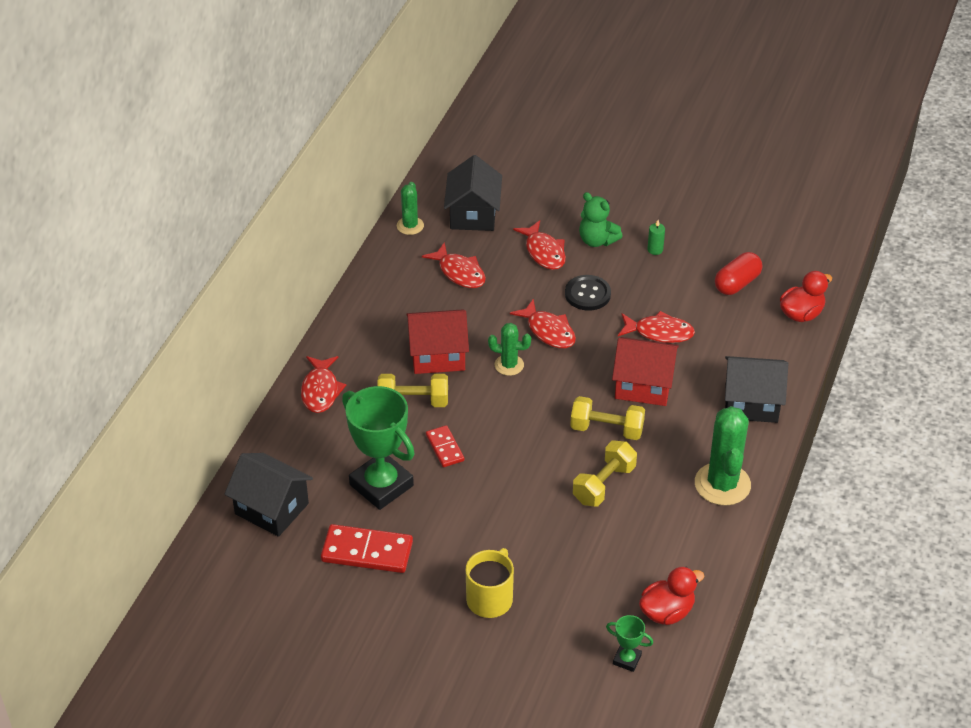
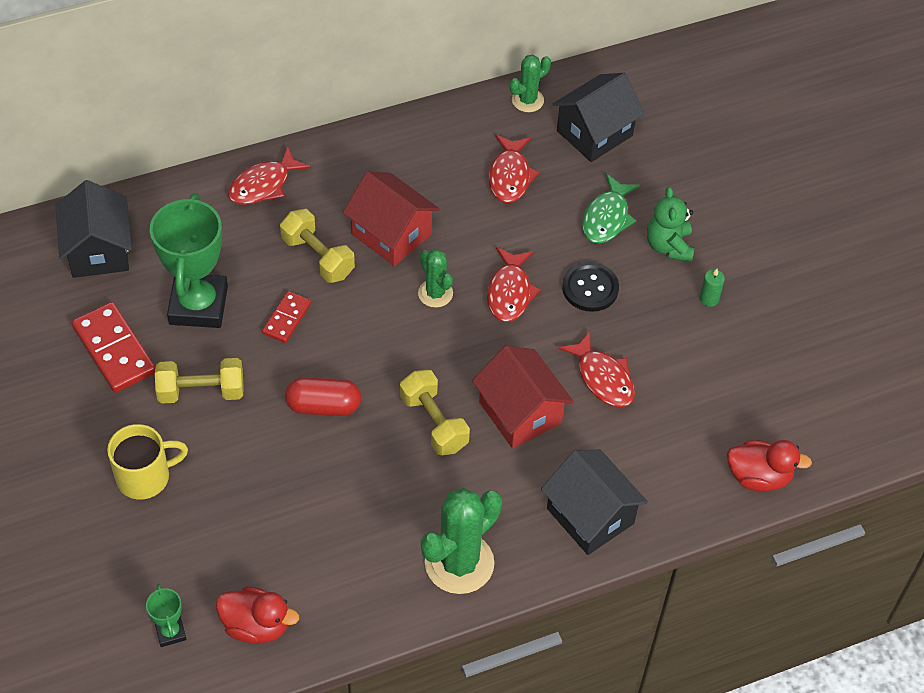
camera: 45 degrees right, 10 degrees up
red fish [513,220,566,270] -> green fish [582,174,640,244]
yellow dumbbell [573,441,637,507] -> yellow dumbbell moved to [155,358,244,404]
red capsule [715,252,762,295] -> red capsule moved to [285,377,361,416]

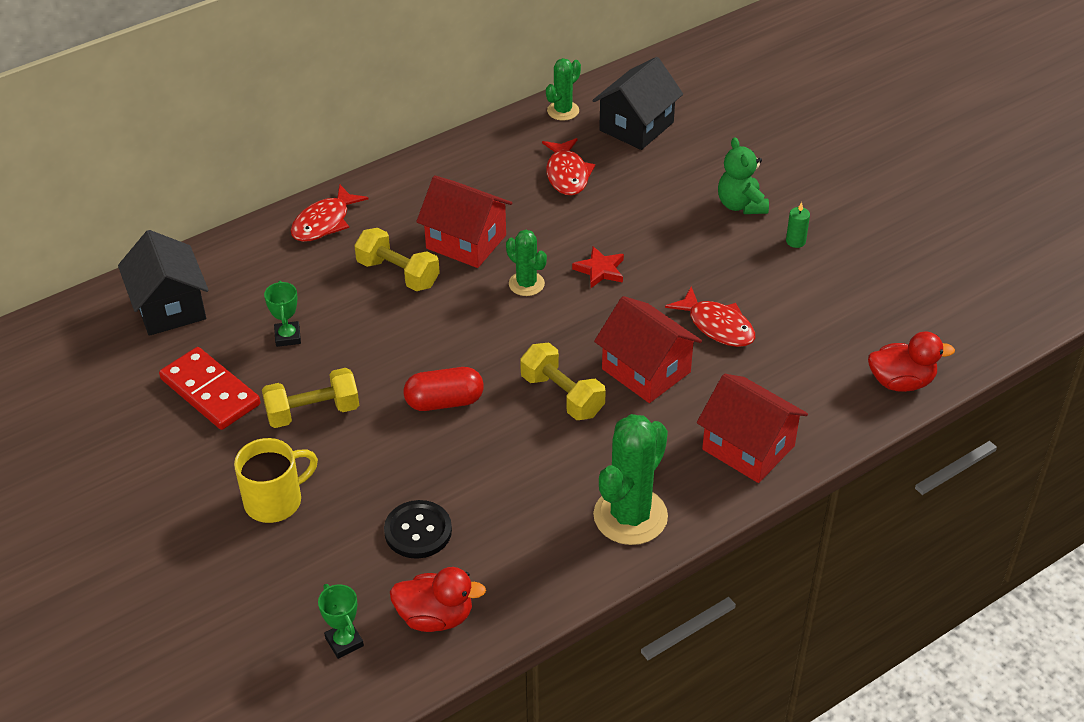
camera: 10 degrees left, 10 degrees down
green trophy [150,193,228,328] -> green trophy [264,281,301,347], size x0.45
red domino [262,291,311,343] -> none
red fish [487,247,541,322] -> red star [572,246,624,288]
black house [541,449,648,555] -> red house [697,374,808,483]
black button [562,262,619,312] -> black button moved to [384,500,452,559]
green fish [582,174,640,244] -> none

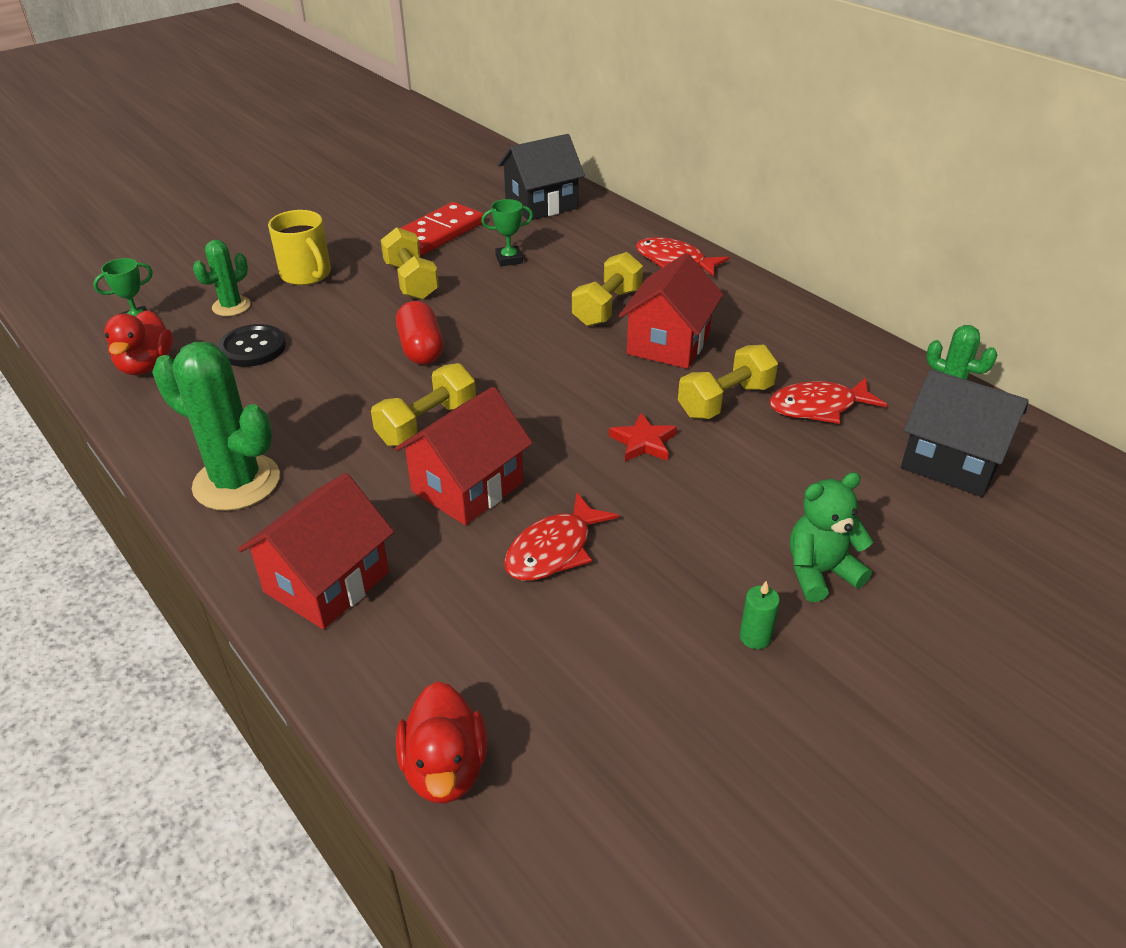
camera: 85 degrees right, 5 degrees down
green cactus [506,230,547,296] -> green cactus moved to [193,240,251,316]
none -> yellow dumbbell [678,345,778,419]

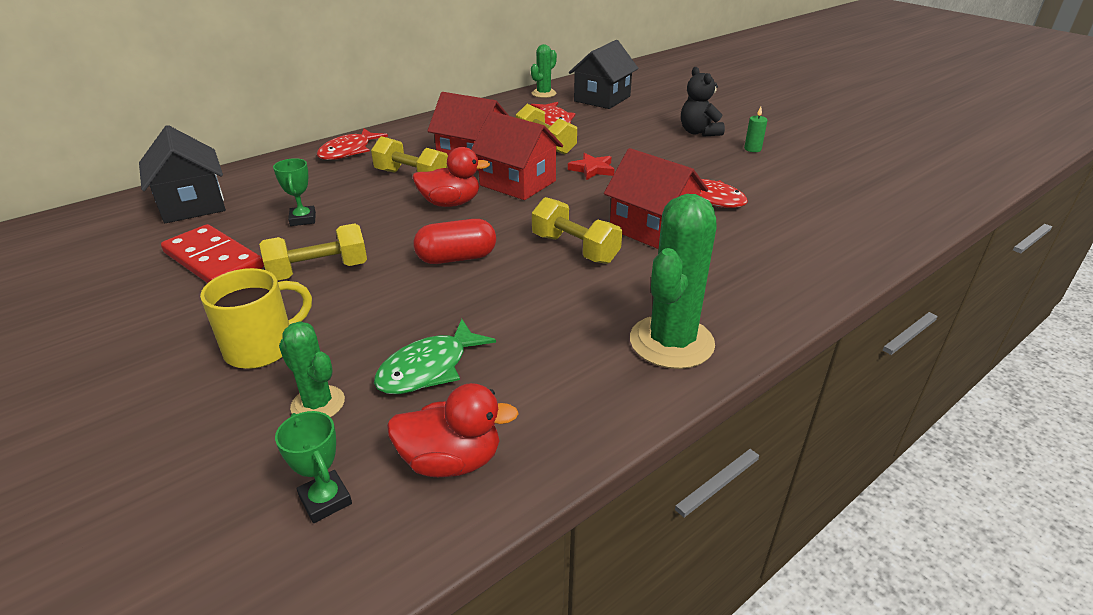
camera: 90 degrees left, 5 degrees down
black button [218,324,286,367] -> green fish [374,319,496,394]
red house [238,473,394,629] -> red house moved to [471,111,563,200]
red duck [396,682,487,803] -> red duck moved to [412,147,490,207]
green teddy bear [790,472,873,602] -> black teddy bear [681,67,725,137]

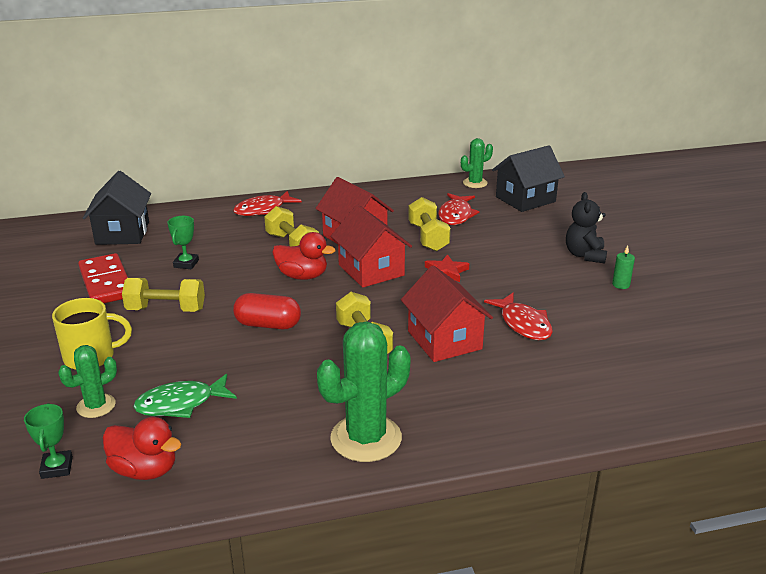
camera: 25 degrees right, 5 degrees down
green cactus [279,321,345,417] -> green cactus turned 75 degrees clockwise [58,345,117,418]

